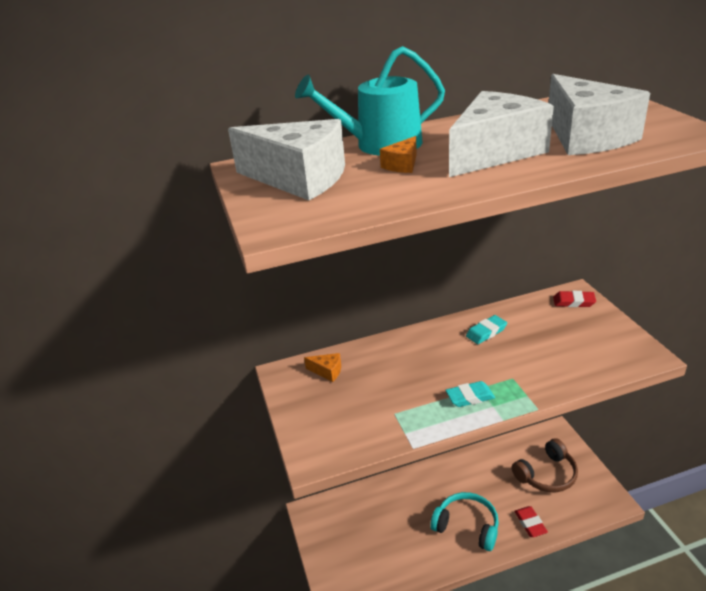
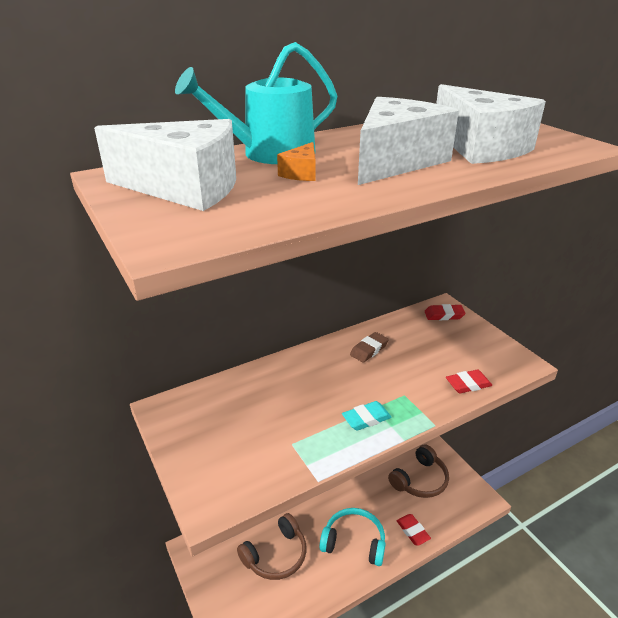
camera: 15 degrees left, 0 degrees up
orange cheese [304,353,341,382] -> none
turquoise eraser [466,315,507,344] -> brown eraser [350,332,389,363]
none -> brown headphones [237,513,306,580]
none -> red eraser [446,370,492,393]

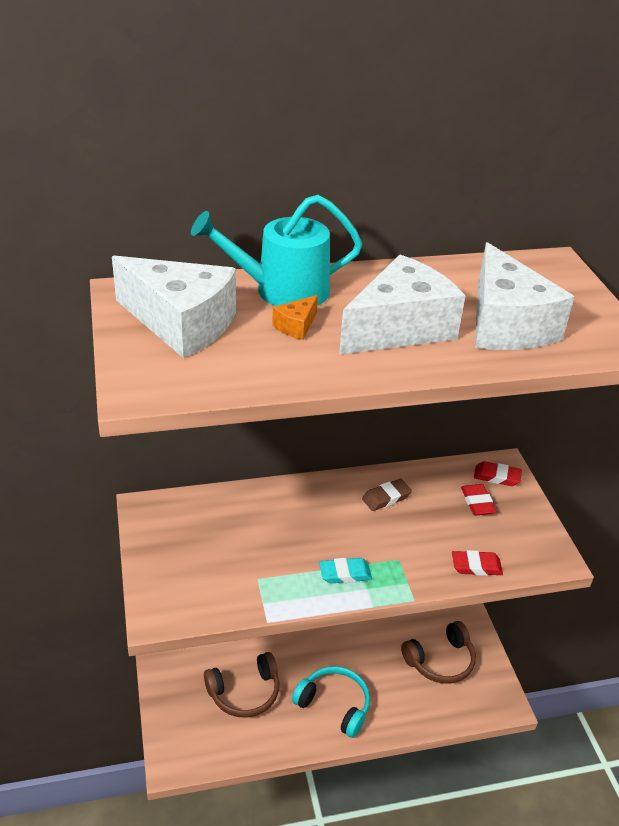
camera: 15 degrees right, 5 degrees up
red eraser [396,514,431,546] -> red eraser moved to [461,484,497,515]

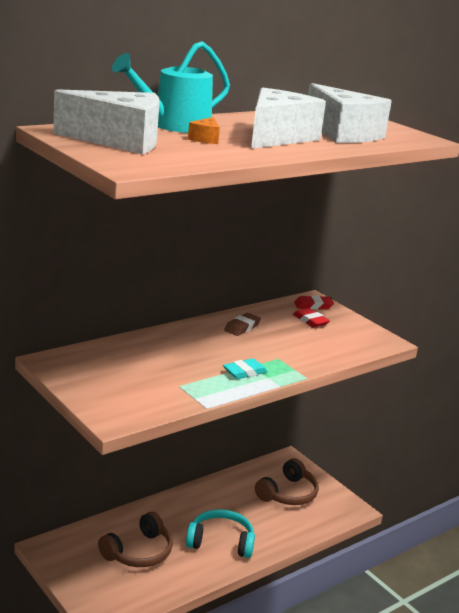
camera: 25 degrees left, 15 degrees down
red eraser [452,550,503,576] -> none

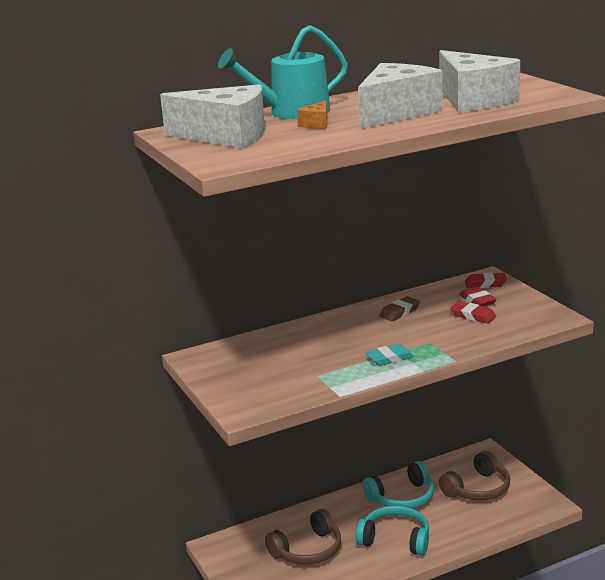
camera: 15 degrees right, 0 degrees up
none -> turquoise headphones [363,461,434,509]
none -> red eraser [450,301,496,324]

